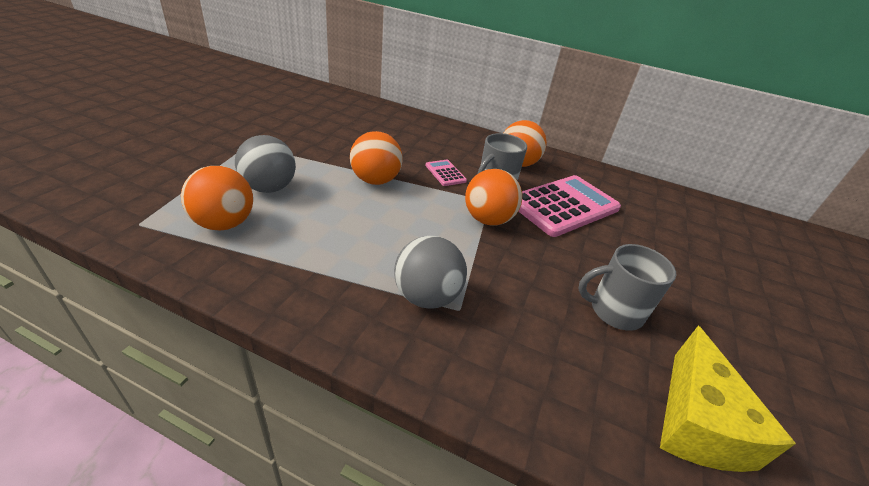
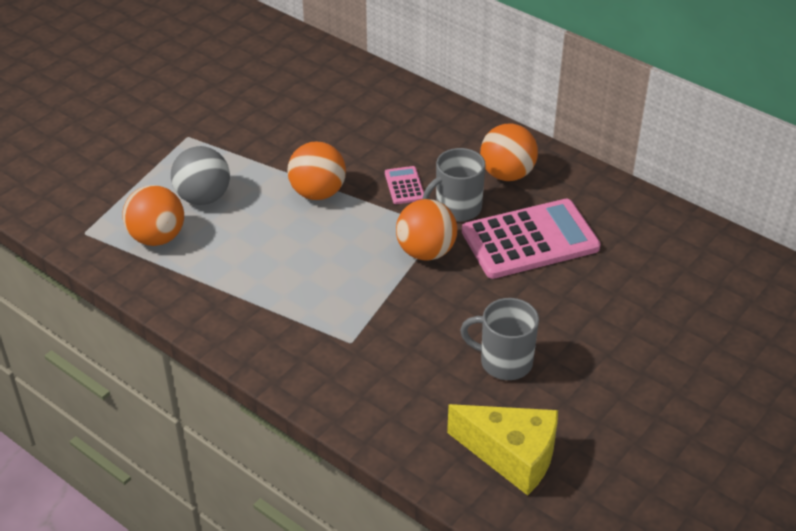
camera: 20 degrees right, 5 degrees up
grey ball [394,236,467,309] -> none
yellow cheese [660,326,796,472] -> yellow cheese turned 90 degrees counterclockwise [447,404,558,495]

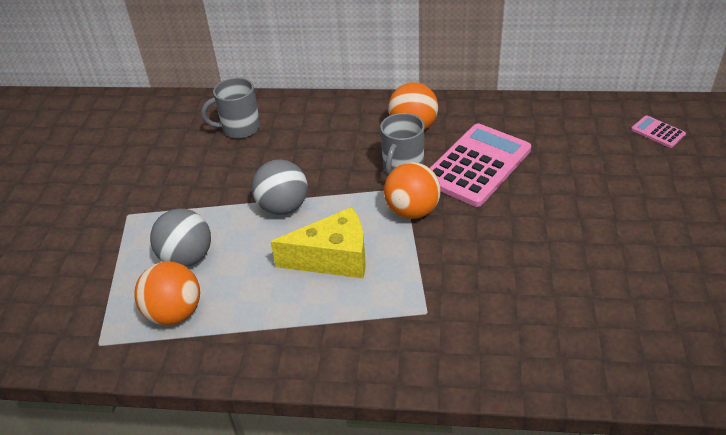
camera: 30 degrees left, 0 degrees up
orange ball [287,142,346,200] -> grey ball [252,159,308,215]
pink calculator [385,166,424,204] -> pink calculator moved to [631,115,686,148]
yellow cheese [447,404,558,495] -> yellow cheese moved to [270,207,365,279]
grey mug [460,298,539,380] -> grey mug moved to [201,77,260,139]

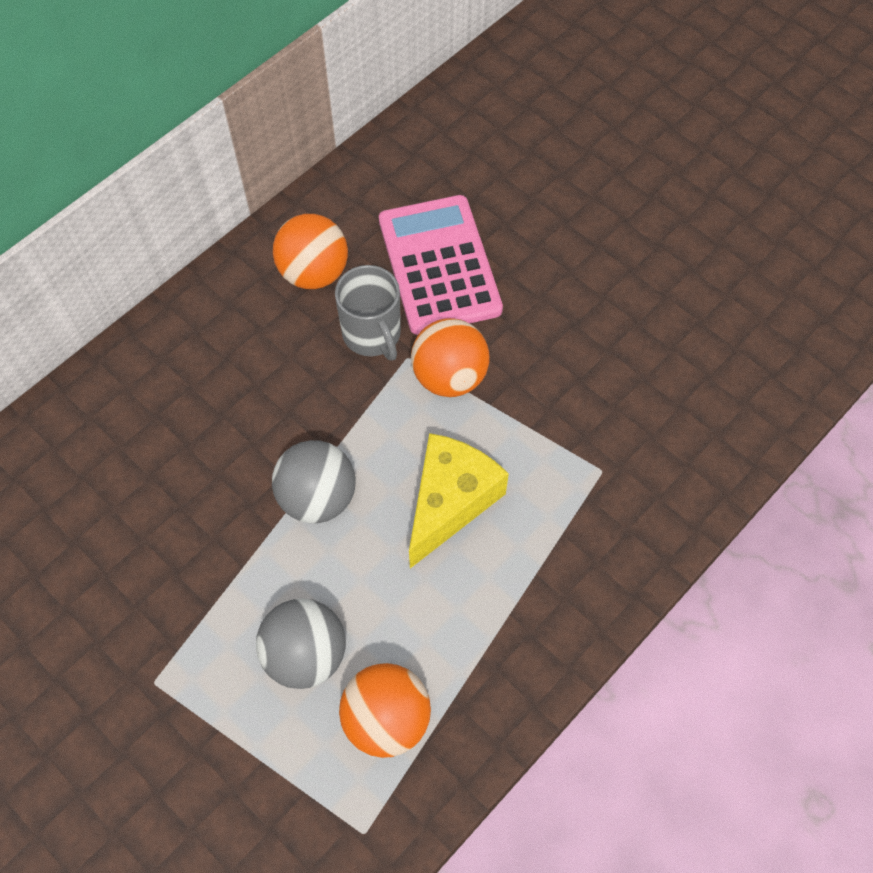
camera: 55 degrees left, 20 degrees up
grey mug [201,77,260,139] -> none
pink calculator [631,115,686,148] -> none

